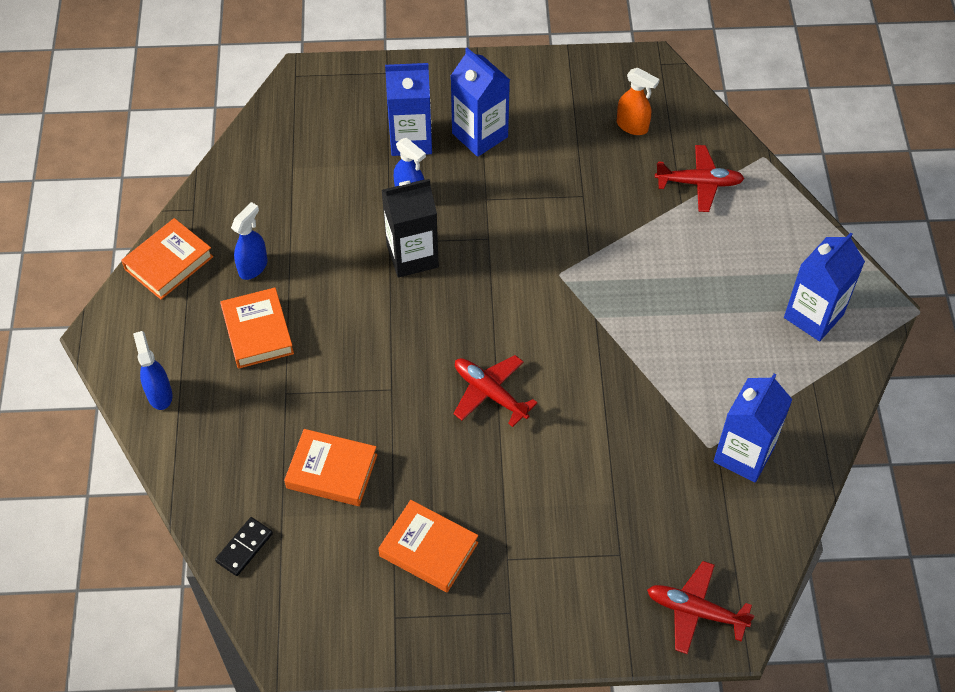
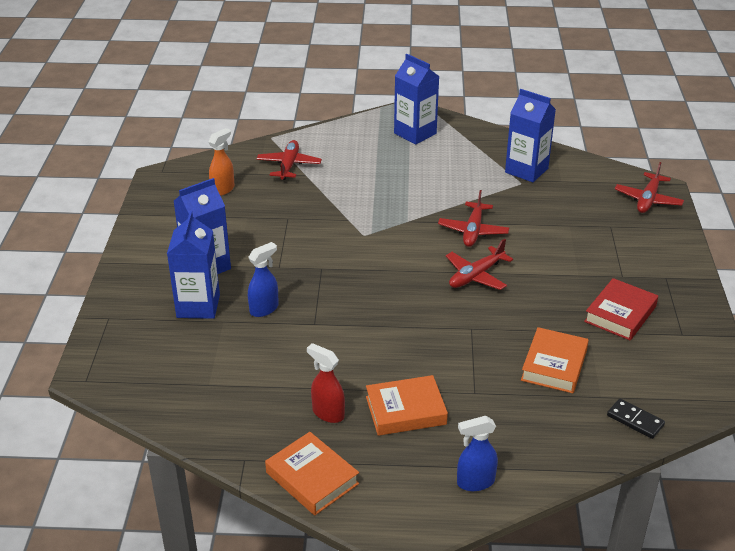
camera: 85 degrees left, 20 degrees down
blue spray bottle [231,202,268,280] -> red spray bottle [307,343,345,423]
orange book [378,500,478,592] -> red book [584,278,658,340]
black carton [382,179,439,278] -> none
none -> red plane [438,190,509,247]

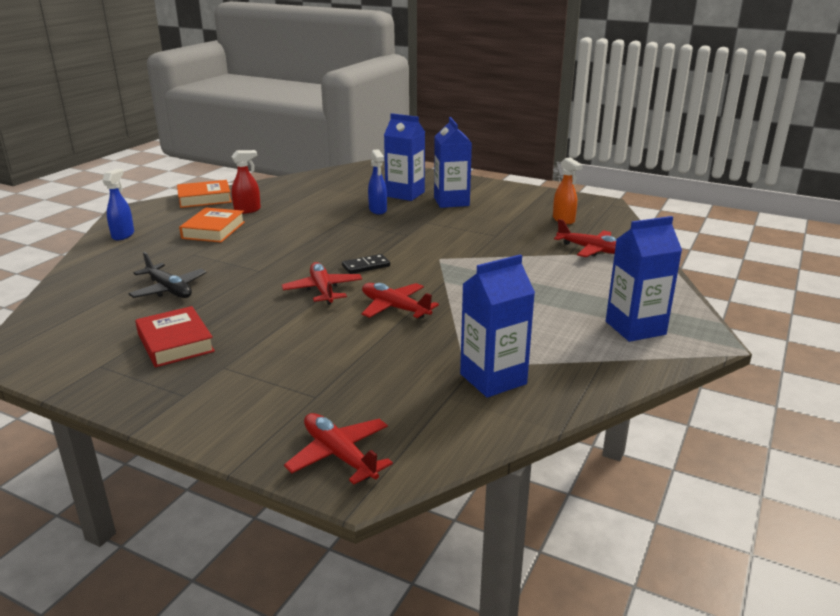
camera: 115 degrees right, 10 degrees down
orange book [521,327,589,393] -> black plane [128,252,207,298]
black domino [607,399,665,439] -> black domino moved to [342,254,390,274]

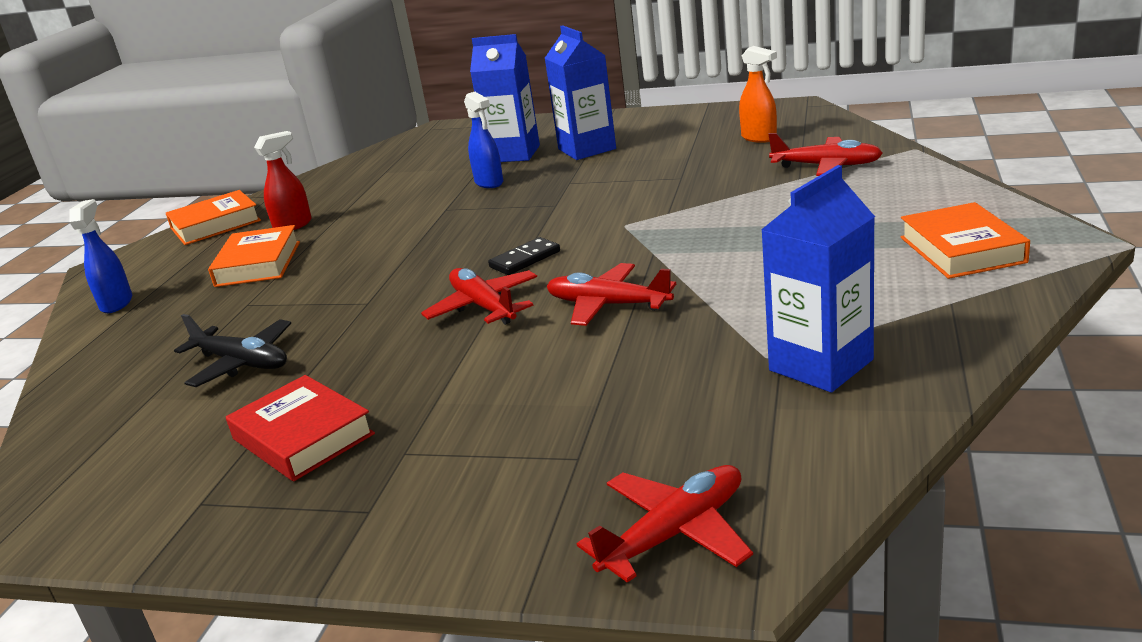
camera: 10 degrees left, 0 degrees up
red plane [284,413,393,485] -> red plane turned 105 degrees clockwise [577,465,753,583]
blue carton [606,216,682,342] -> orange book [901,202,1030,279]

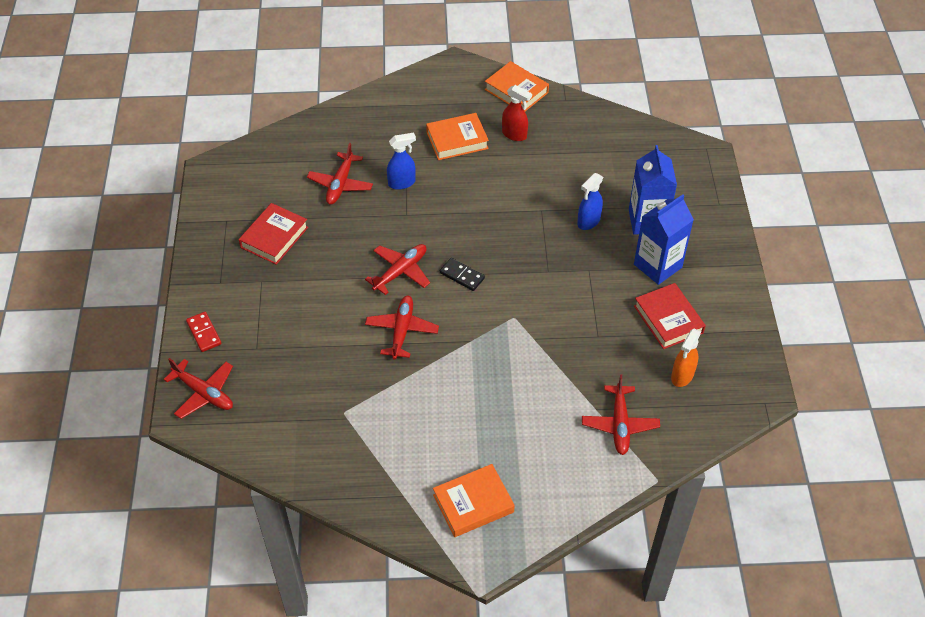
camera: 70 degrees right, 25 degrees up
blue spray bottle [69,199,132,313] -> blue spray bottle moved to [387,133,416,190]
black plane [174,314,291,387] -> red plane [307,143,373,204]
blue carton [761,165,875,392] -> none
none -> red domino [186,312,221,352]
none -> red book [634,283,706,349]

